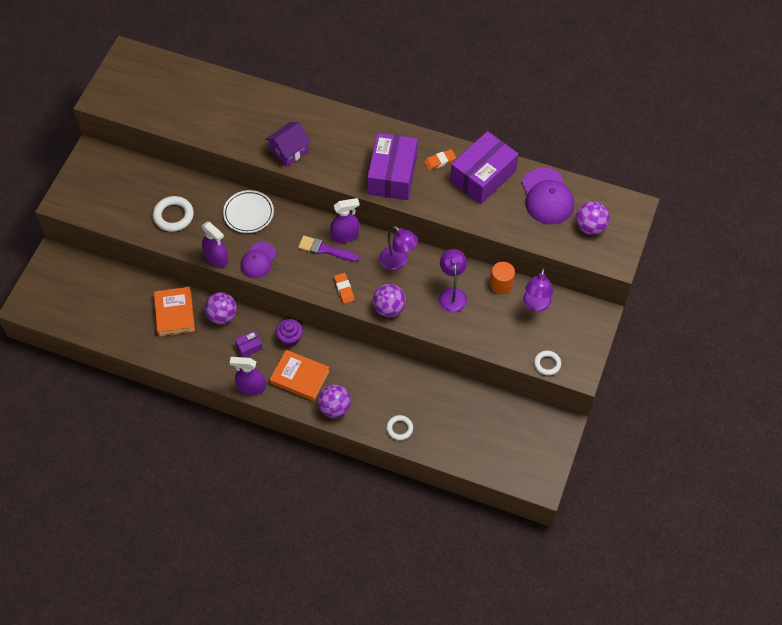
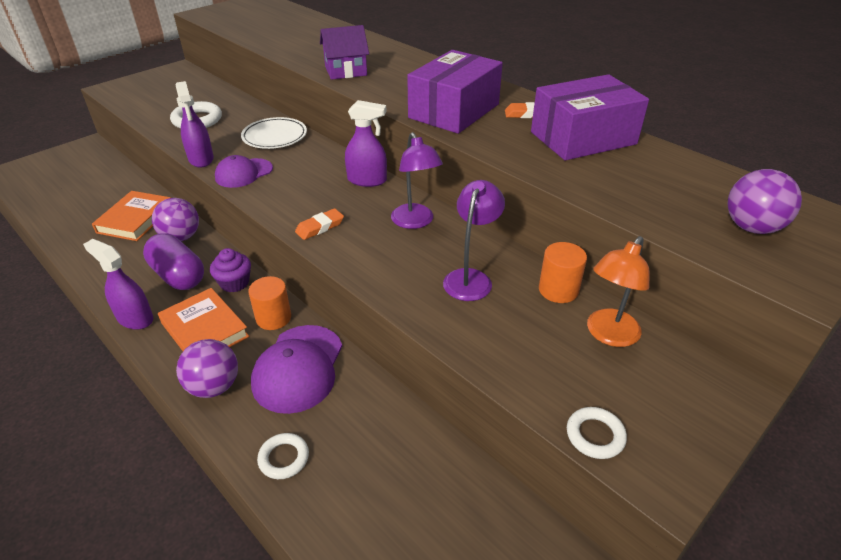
camera: 25 degrees right, 20 degrees down
purple box [235,331,263,357] -> purple capsule [143,233,204,290]
purple brush [298,236,359,262] -> none
orange eraser [334,273,355,304] -> orange eraser turned 45 degrees clockwise [295,208,344,240]
purple ball [373,284,406,317] -> none
purple cap [522,168,574,225] -> purple cap moved to [251,325,342,414]
purple lamp [523,268,553,312] -> orange lamp [587,236,650,347]
none -> orange cylinder [248,276,291,330]

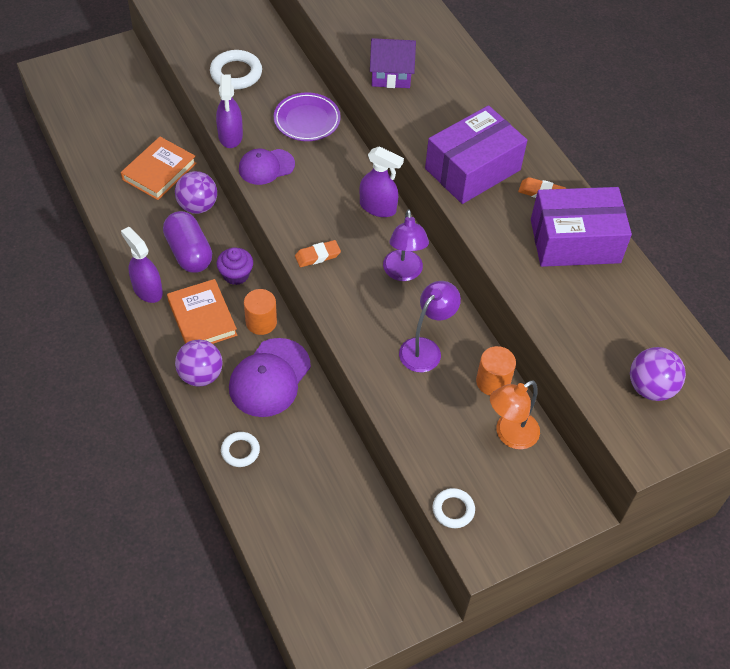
camera: 15 degrees right, 15 degrees up
white plate [241,117,307,149] -> purple plate [274,92,341,141]

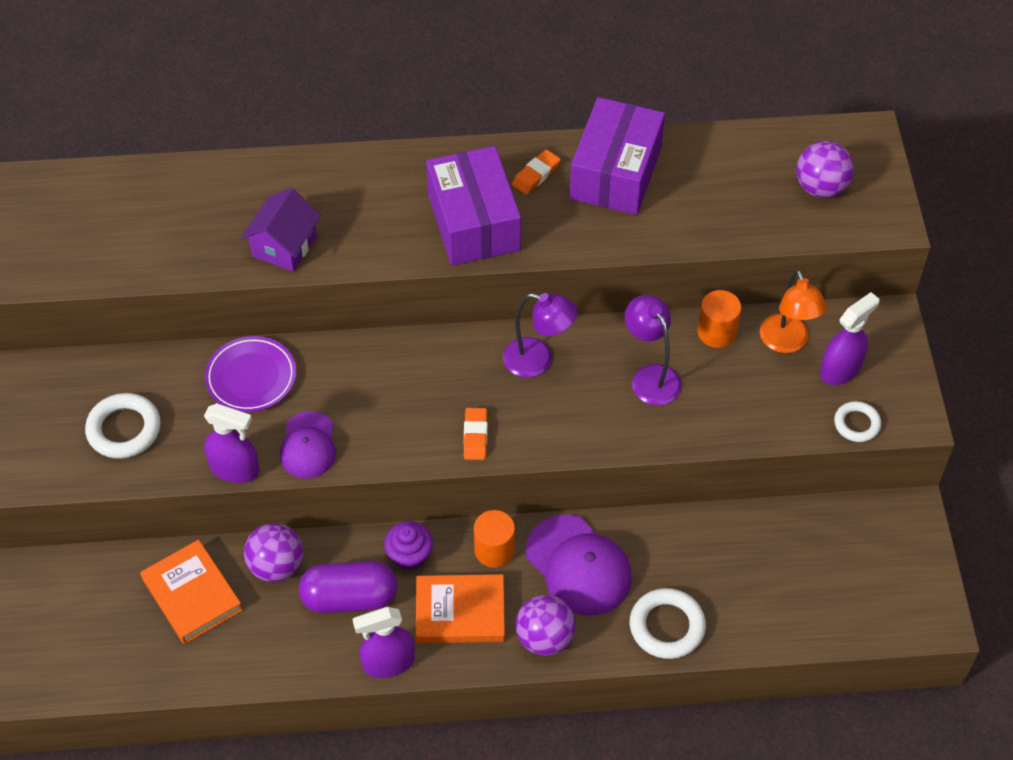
camera: 65 degrees left, 0 degrees up
white ring [221,432,260,467] -> white ring [630,588,706,659], size x1.60
purple spray bottle [360,146,404,217] -> purple spray bottle moved to [820,292,879,385]

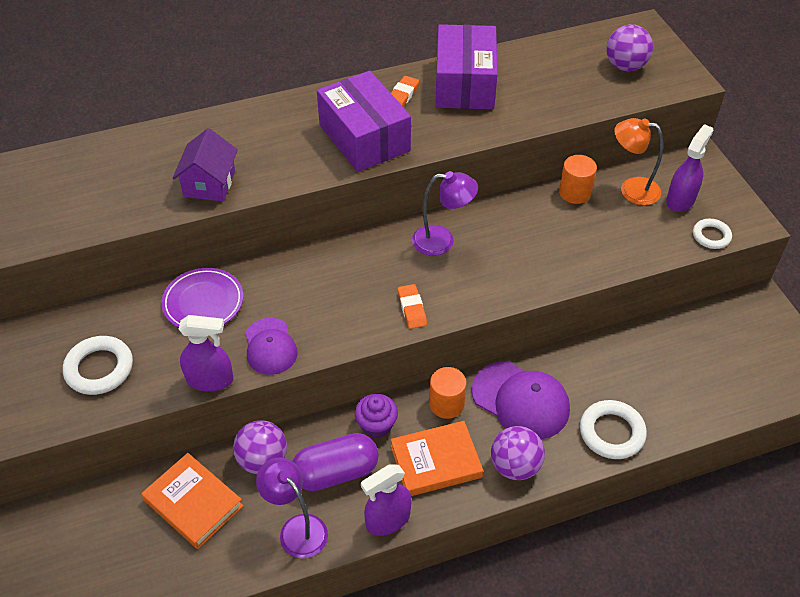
camera: 15 degrees left, 5 degrees down
purple lamp [625,295,682,406] -> purple lamp moved to [256,457,328,558]
orange lamp [760,269,827,353] -> orange lamp turned 135 degrees clockwise [614,118,663,205]

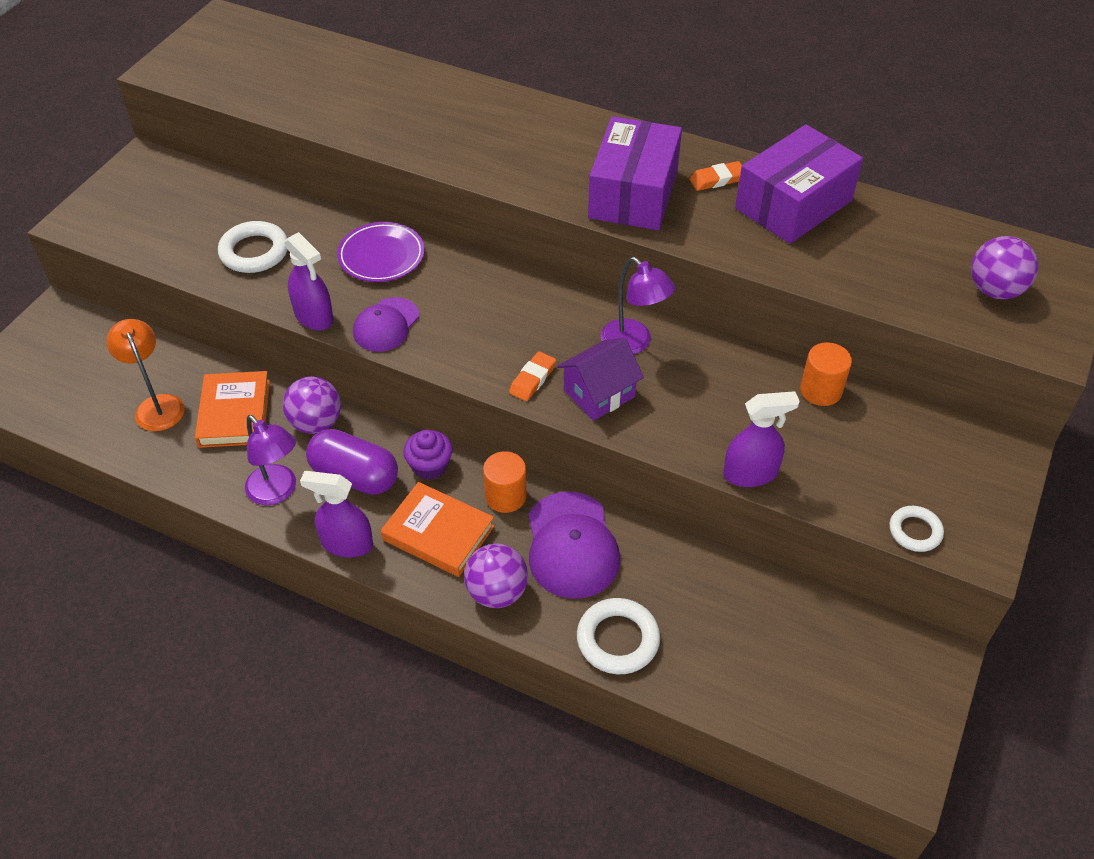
camera: 45 degrees right, 0 degrees up
purple house [173,128,238,202] -> purple house moved to [557,338,644,421]
purple lamp [256,457,328,558] -> purple lamp turned 135 degrees clockwise [245,415,296,505]
orange lamp [614,118,663,205] -> orange lamp moved to [106,319,185,431]
purple spray bottle [666,124,713,212] -> purple spray bottle moved to [723,391,800,487]

